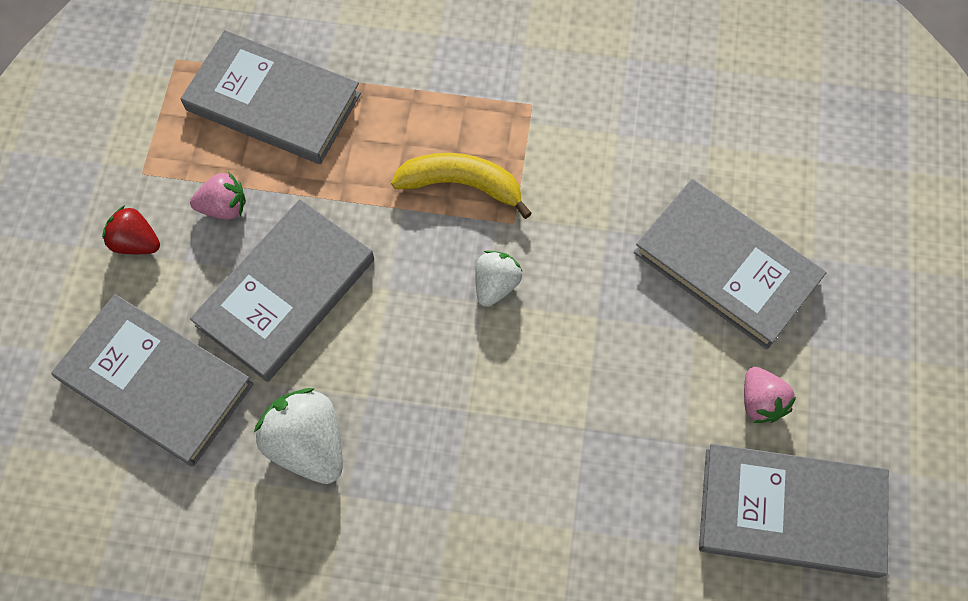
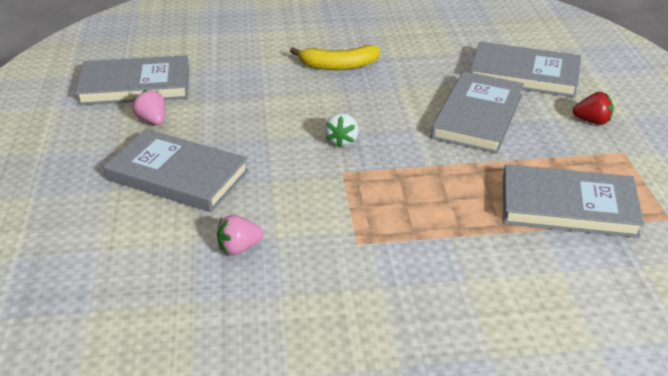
camera: 165 degrees right, 30 degrees down
pink strawberry [190,172,246,220] -> pink strawberry moved to [217,215,264,255]
white strawberry [254,388,342,484] -> none
yellow banana [391,153,532,219] -> yellow banana moved to [290,45,380,70]

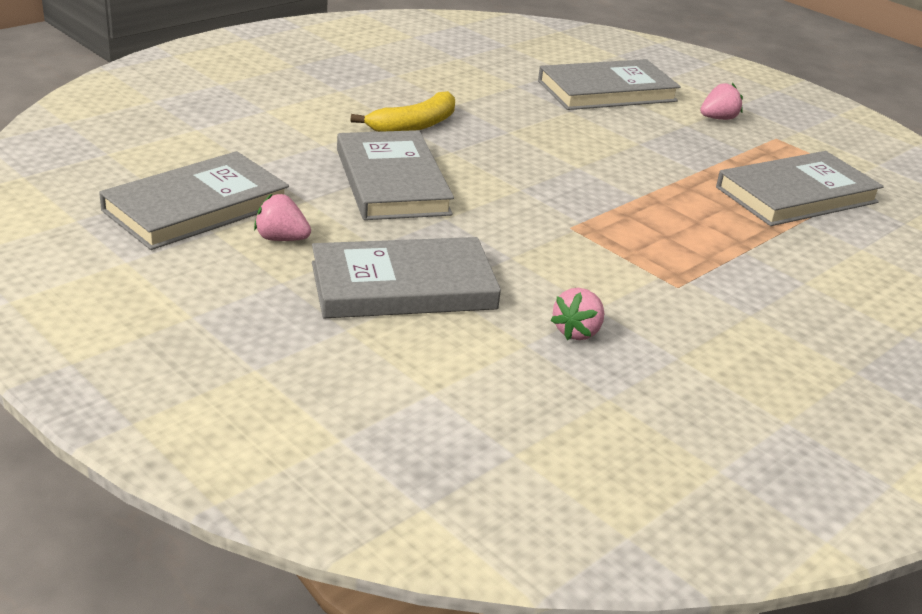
camera: 40 degrees left, 5 degrees down
white strawberry [325,113,359,148] -> none
grey book [431,71,524,154] -> grey book moved to [337,130,454,220]
red strawberry [573,92,614,125] -> pink strawberry [700,83,743,120]

